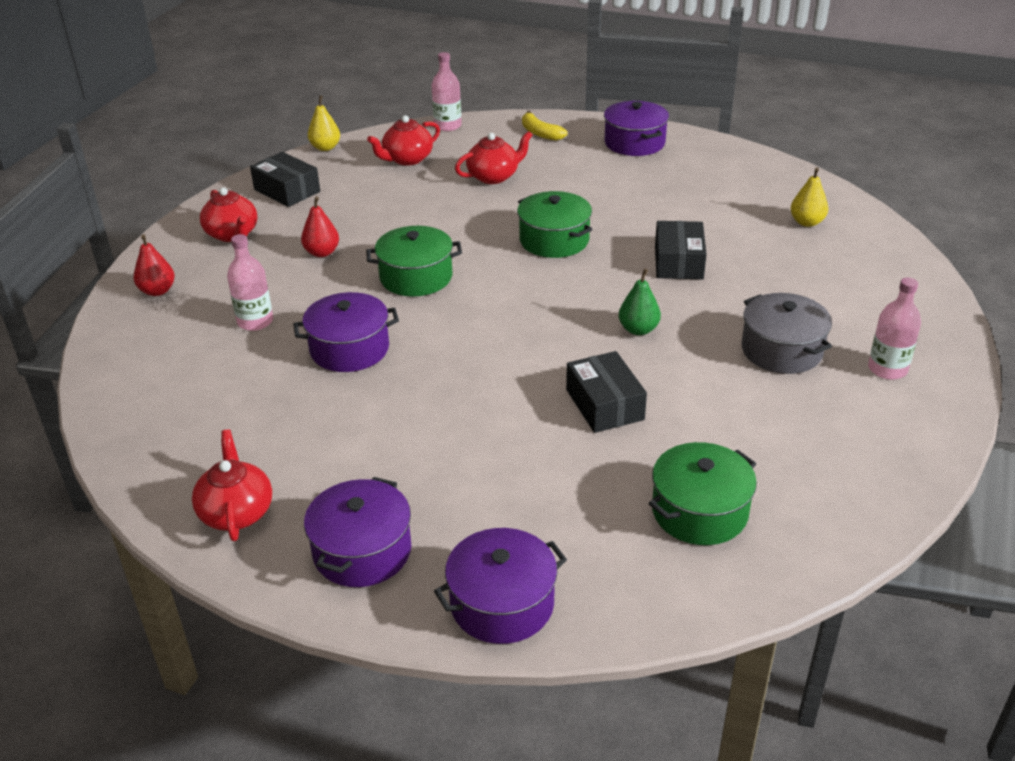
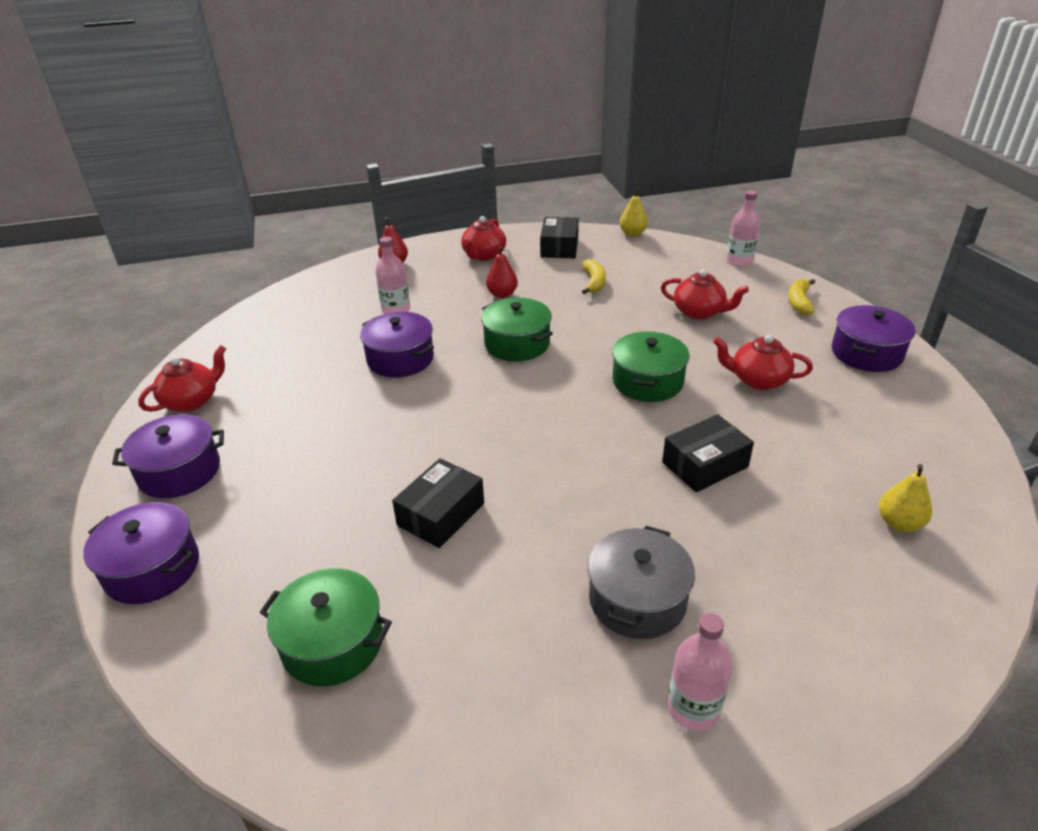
camera: 55 degrees right, 0 degrees up
red teapot [367,115,440,166] -> red teapot moved to [713,335,813,390]
green pear [619,269,661,335] -> none
none -> yellow banana [582,259,606,294]

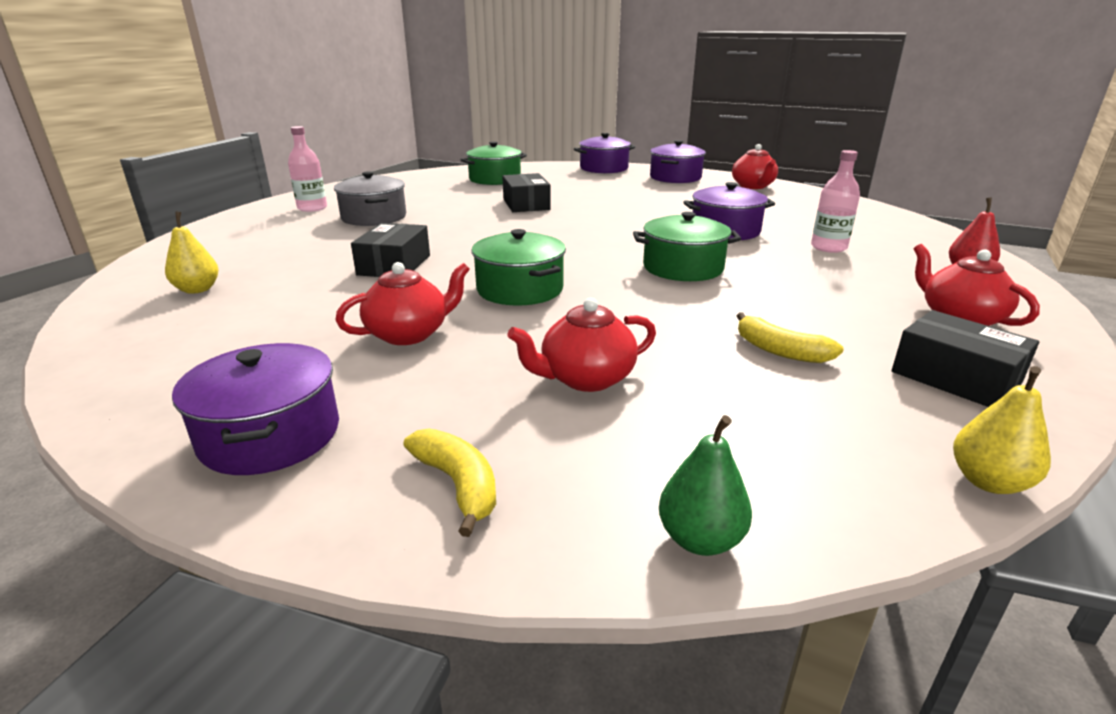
camera: 130 degrees right, 10 degrees down
red pear [486,246,518,298] -> none
pink bottle [727,190,761,266] -> green pear [659,415,752,556]

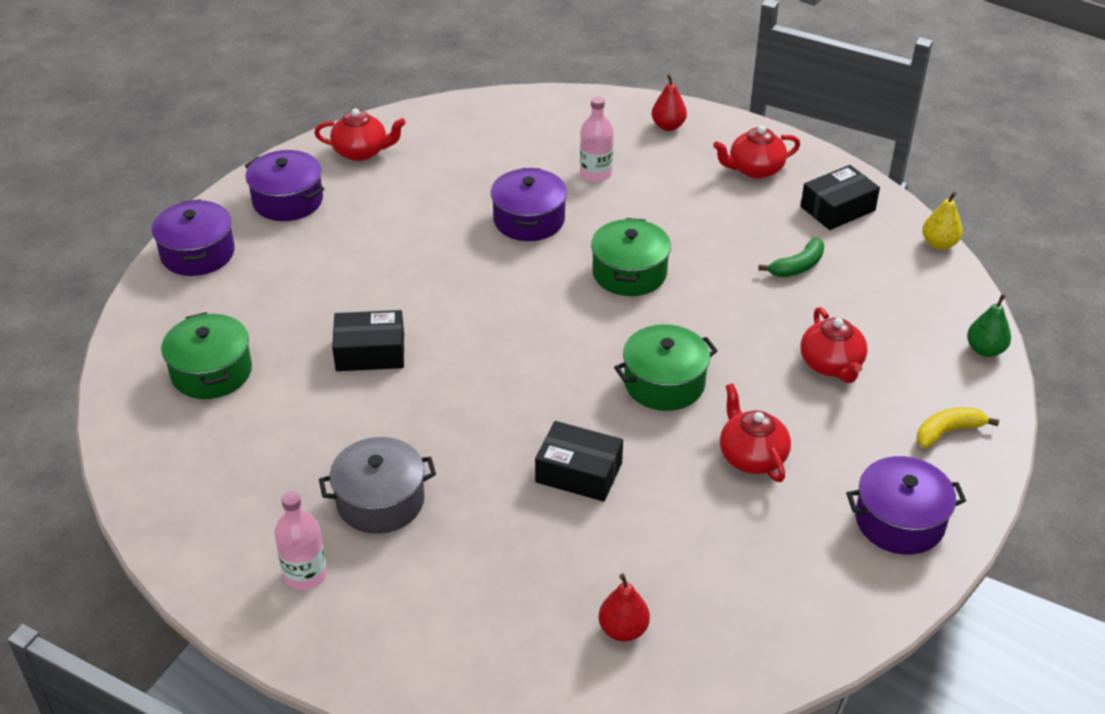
camera: 80 degrees left, 15 degrees up
yellow pear [165,211,218,294] -> red pear [599,574,650,642]
yellow banana [737,312,844,363] -> green banana [758,238,824,277]

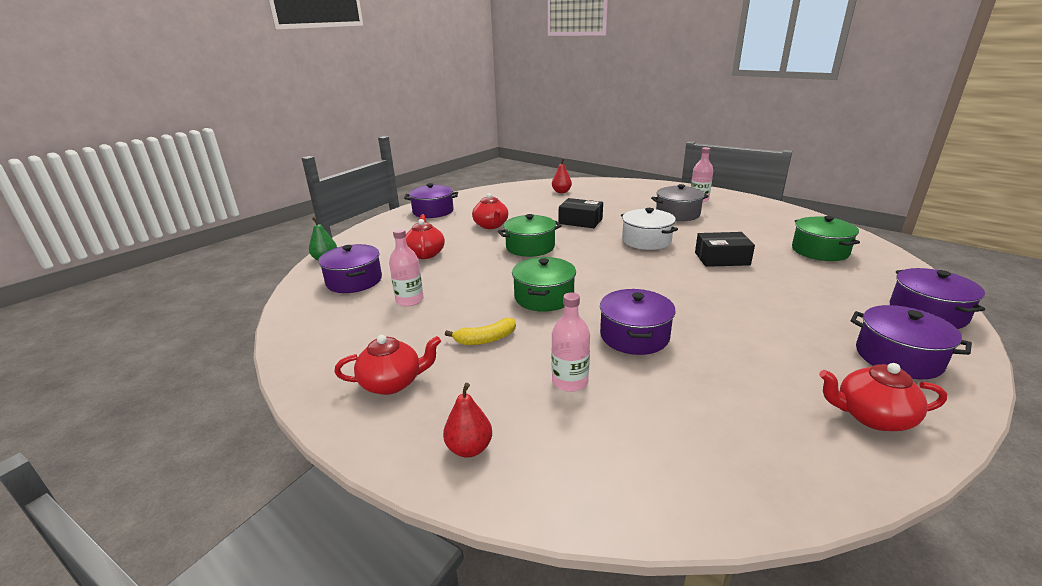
camera: 175 degrees left, 15 degrees down
green banana [758,238,824,277] -> pink bottle [389,229,424,306]
black box [801,165,880,230] -> none
yellow banana [917,407,999,448] -> yellow banana moved to [445,318,516,345]
yellow pear [922,192,963,250] -> none
none -> purple pot [318,244,382,293]
none -> white pot [621,208,678,250]

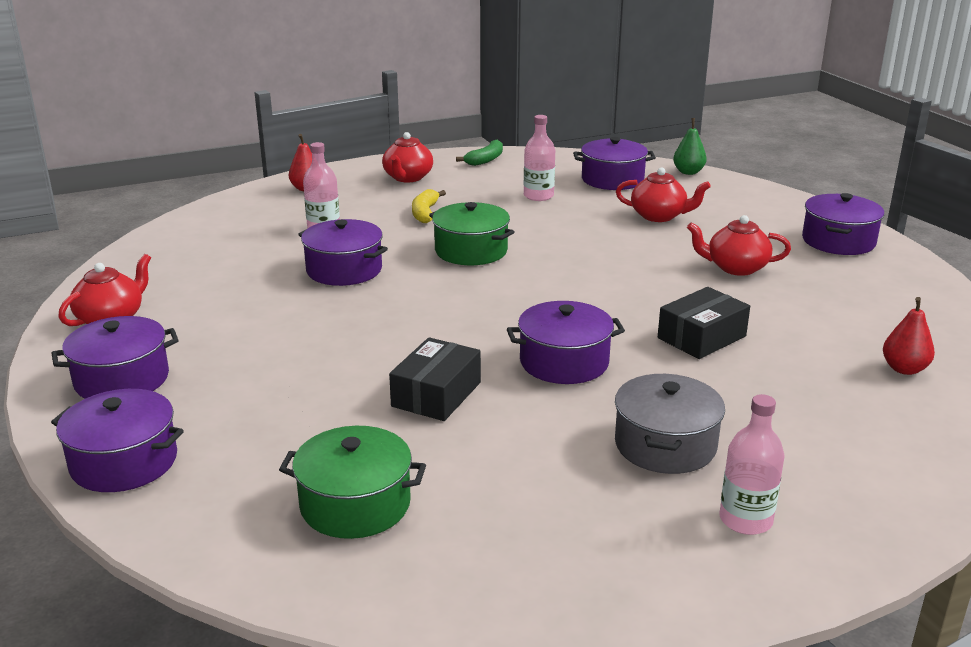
camera: 115 degrees right, 0 degrees up
green pot [498,214,562,257] -> none
white pot [621,208,678,250] -> purple pot [507,301,625,384]
none -> green banana [456,140,503,166]

